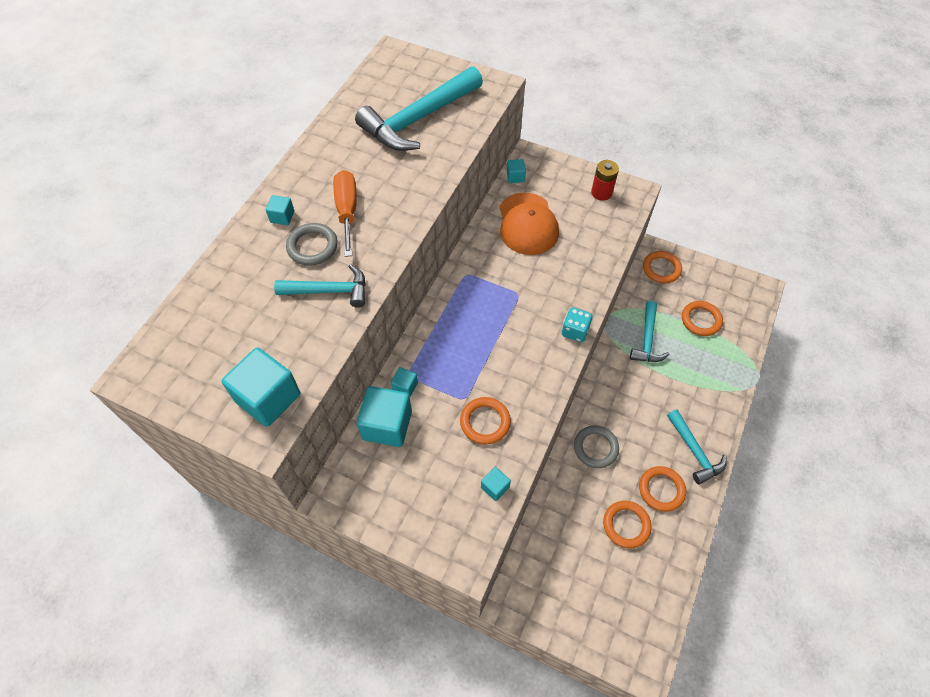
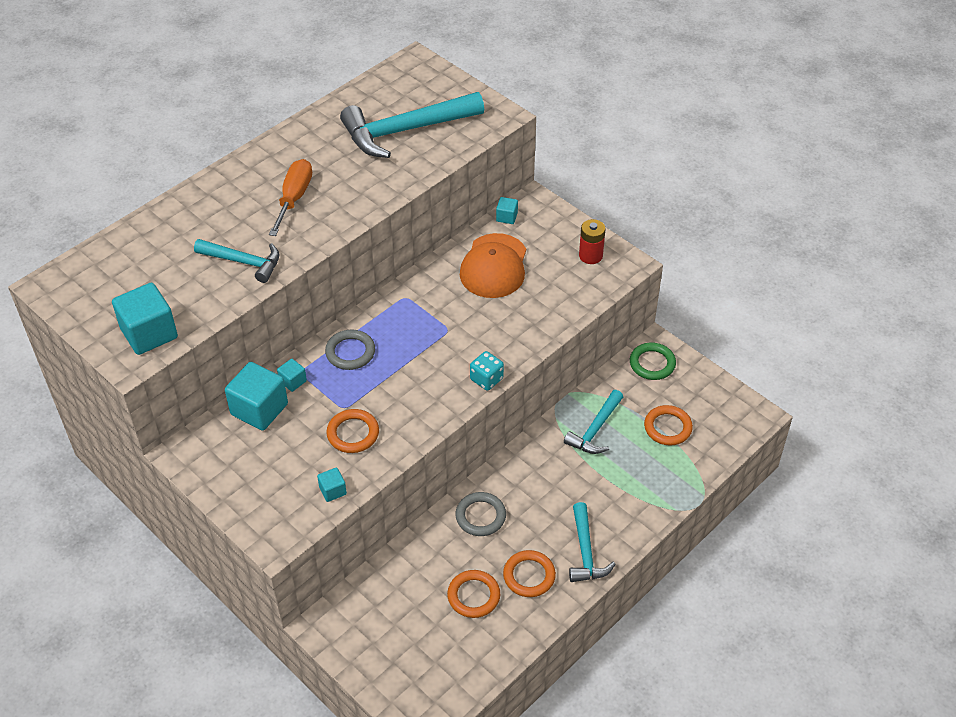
camera: 20 degrees right, 10 degrees down
turquoise cube [266,195,294,225] -> none
grey ring [286,223,338,266] -> grey ring moved to [325,330,375,370]
orange ring [643,251,682,283] -> green ring [630,343,676,380]

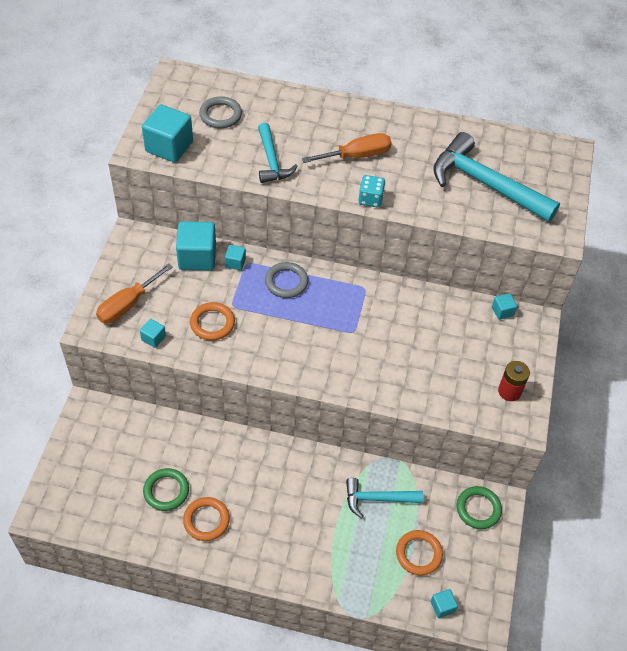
camera: 55 degrees right, 5 degrees up
orange ring [447,570,500,618] -> green ring [143,468,189,511]
grey ring [455,492,506,536] -> grey ring moved to [199,96,242,129]
orange cap [460,233,526,298] -> none
turquoise dice [470,351,504,391] -> turquoise dice moved to [358,175,385,208]
turquoise hammer [569,502,616,582] -> none
none -> orange screwdriver [96,263,173,324]
none -> turquoise cube [431,589,458,618]

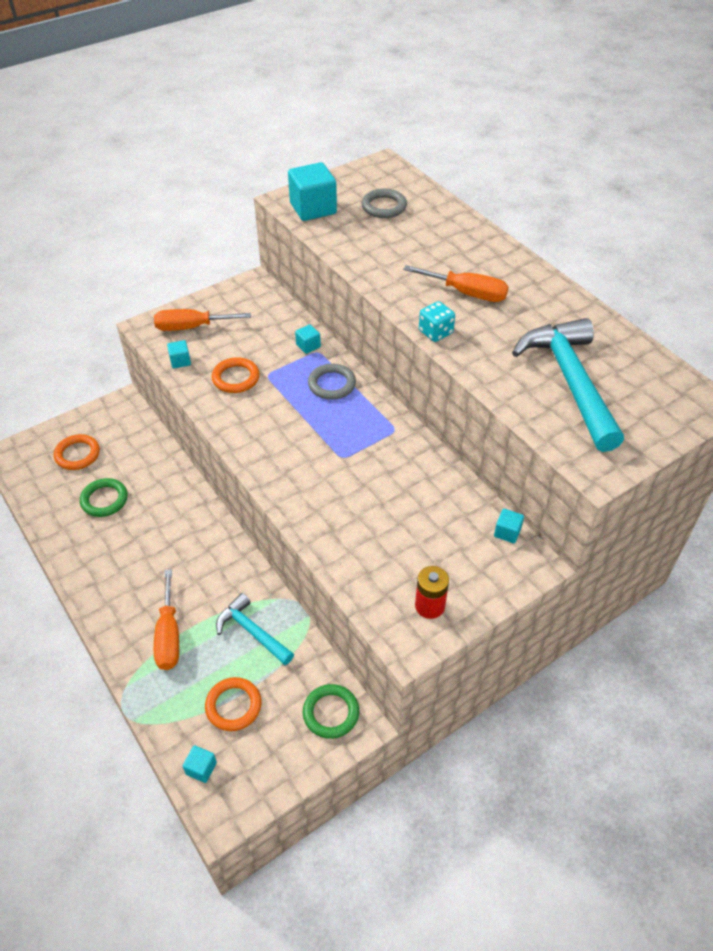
camera: 45 degrees right, 5 degrees down
turquoise cube [176,221,216,271] -> none
orange ring [183,497,230,541] -> orange ring moved to [54,434,100,470]
turquoise hammer [258,123,298,183] -> none
none -> orange screwdriver [154,569,179,670]

